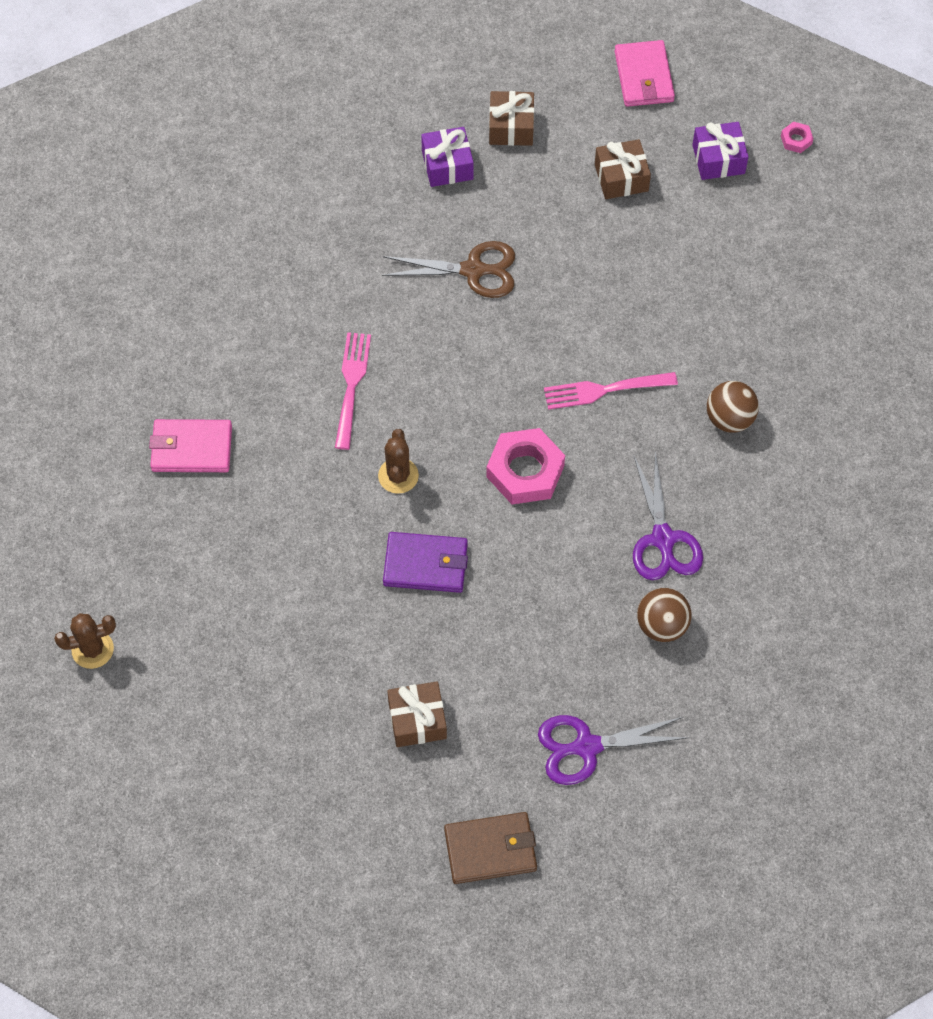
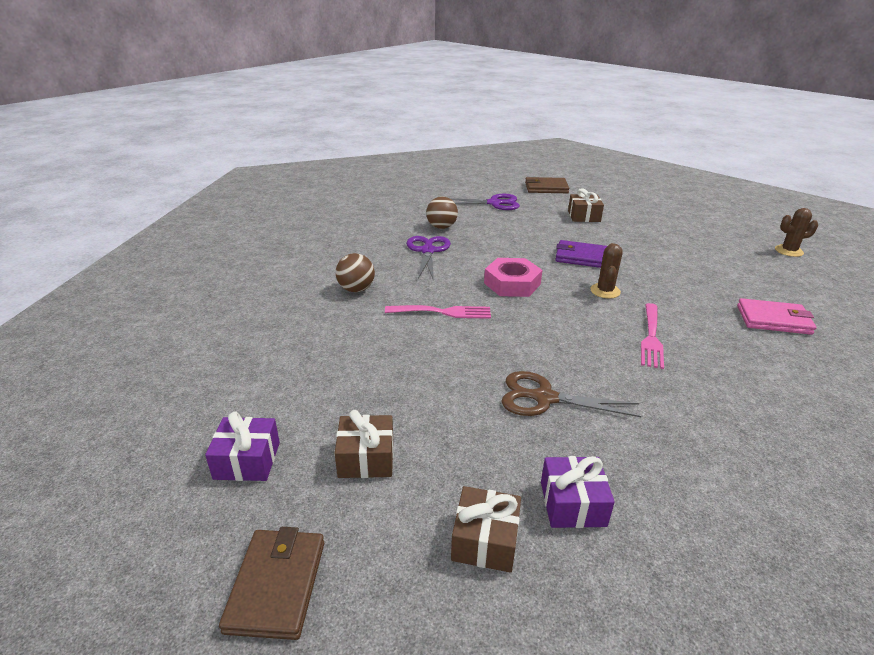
camera: 170 degrees left, 30 degrees down
pink wallet [615,40,675,107] -> brown wallet [219,527,324,640]
pink nut [781,121,813,153] -> none

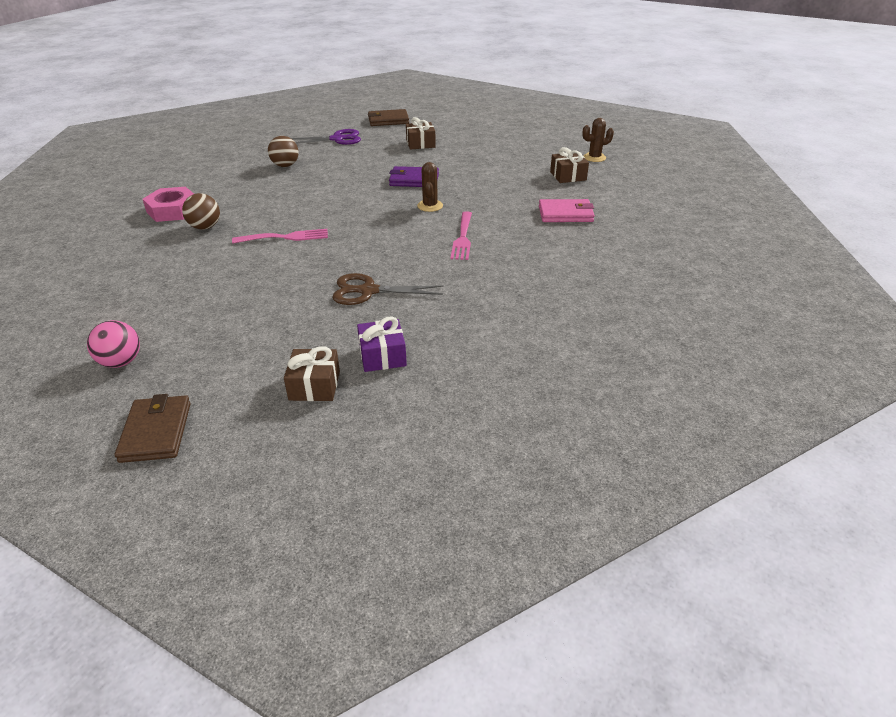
camera: 10 degrees left, 5 degrees up
purple gift [205,411,280,481] -> pink ball [87,320,140,368]
brown gift [335,410,393,478] -> brown gift moved to [550,147,589,183]
purple scissors [406,236,451,281] -> none
pink nut [484,258,542,297] -> pink nut moved to [143,187,194,222]

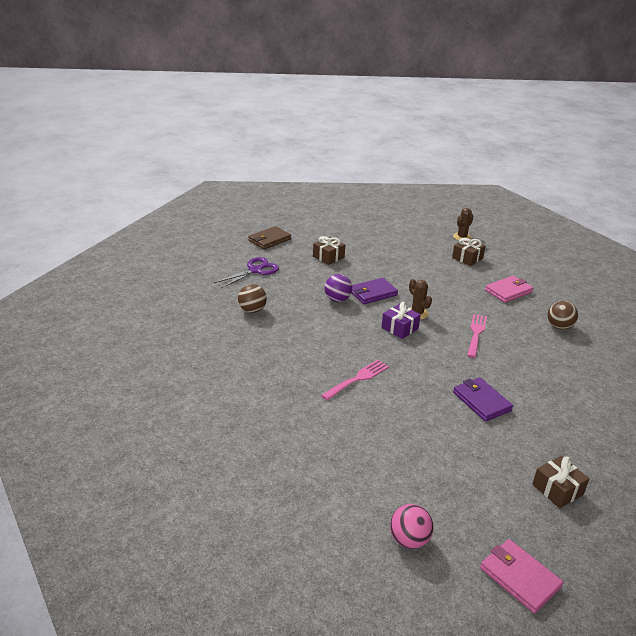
camera: 35 degrees left, 5 degrees down
brown wallet [115,394,191,463] -> pink wallet [480,539,563,614]
pink nut [143,187,194,222] -> none
brown ball [182,193,220,229] -> brown ball moved to [547,301,578,330]
brown scissors [332,273,443,305] -> purple wallet [453,377,513,422]
purple gift [357,316,407,372] -> purple gift moved to [381,302,421,339]
pink fork [450,211,472,260] -> pink fork turned 135 degrees counterclockwise [467,314,487,358]
none -> purple ball [325,274,352,302]

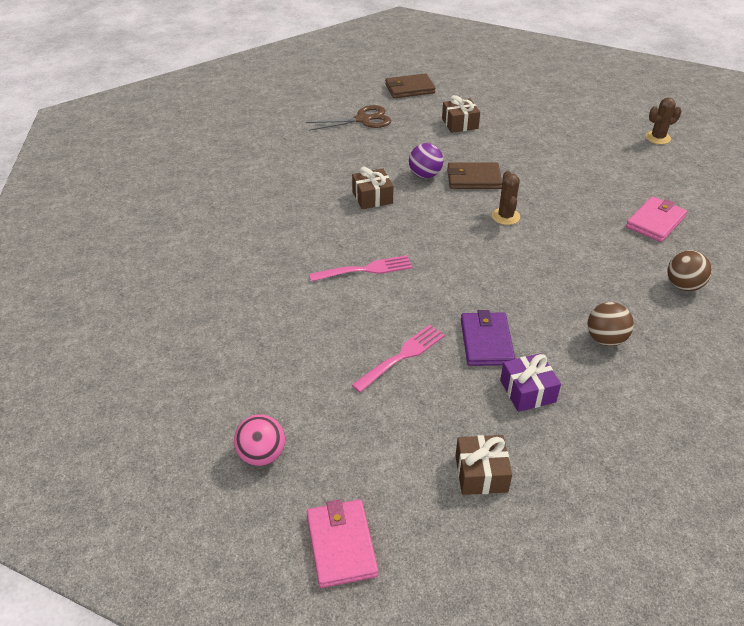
camera: 30 degrees right, 10 degrees up
purple scissors [214,257,279,288] -> brown scissors [306,105,391,131]
brown ball [238,284,267,313] -> brown ball moved to [587,302,634,346]
purple wallet [352,278,398,304] -> brown wallet [447,162,502,189]
purple gift [381,302,421,339] -> purple gift moved to [500,353,561,412]
brown gift [452,238,486,266] -> brown gift moved to [352,167,394,209]
pink fork [467,314,487,358] -> pink fork moved to [352,325,445,392]
pink wallet [485,276,533,303] -> pink wallet turned 45 degrees counterclockwise [626,197,687,242]

